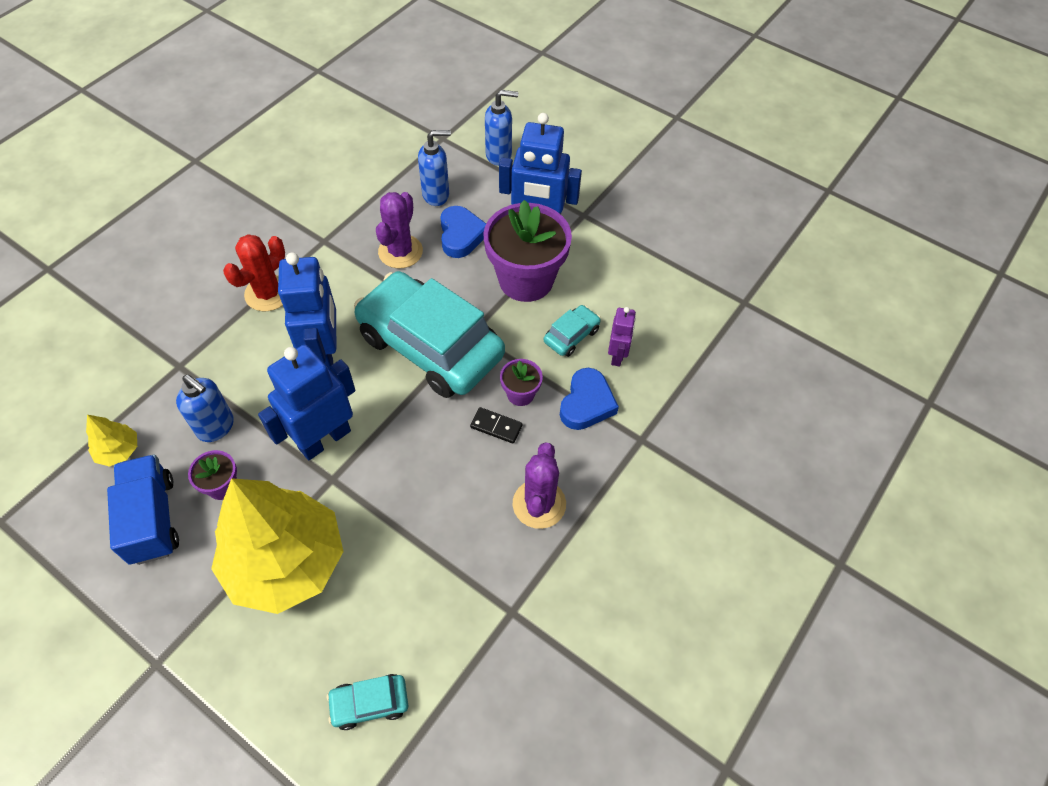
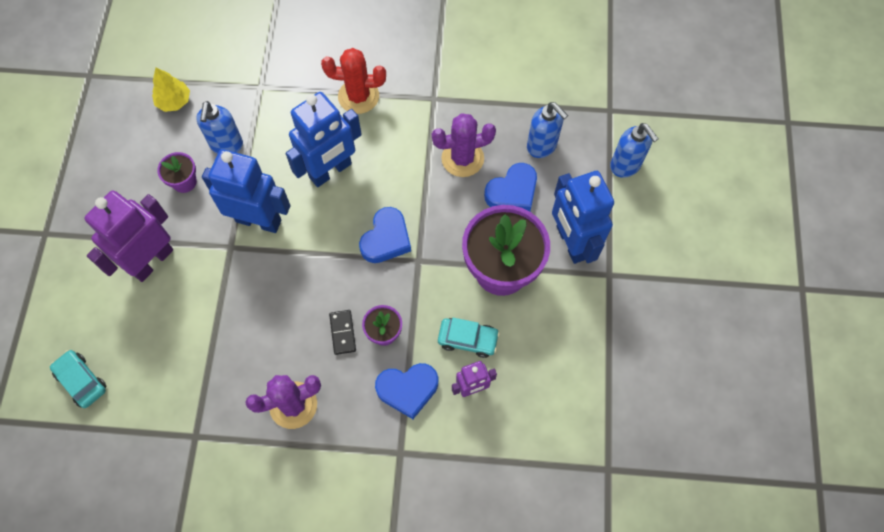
camera: 60 degrees right, 10 degrees up
blue truck [107,455,179,565] -> none
yellow tree [211,478,344,614] -> purple robot [84,190,173,282]
turquoise car [354,271,505,398] -> blue heart [359,207,411,263]

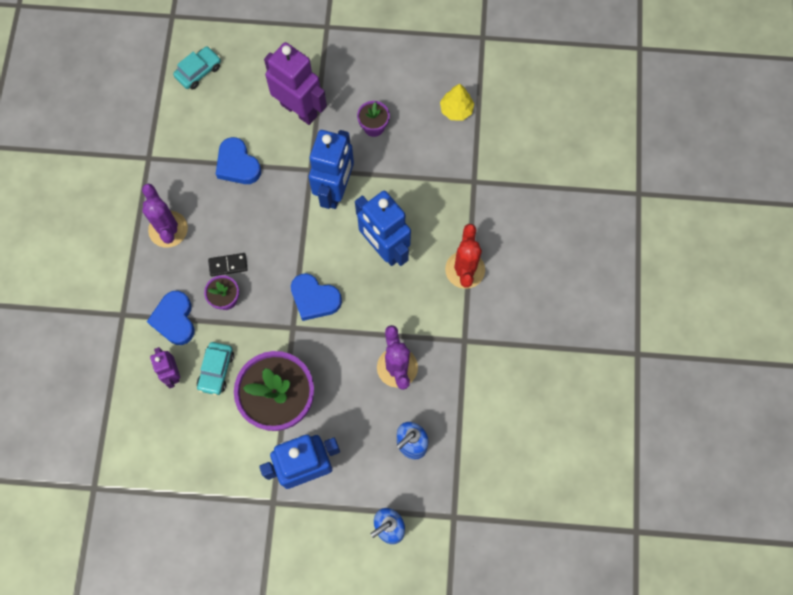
camera: 90 degrees right, 5 degrees up
blue soap dispenser [196,101,243,154] -> none
blue heart [484,163,537,211] -> blue heart moved to [216,137,261,184]

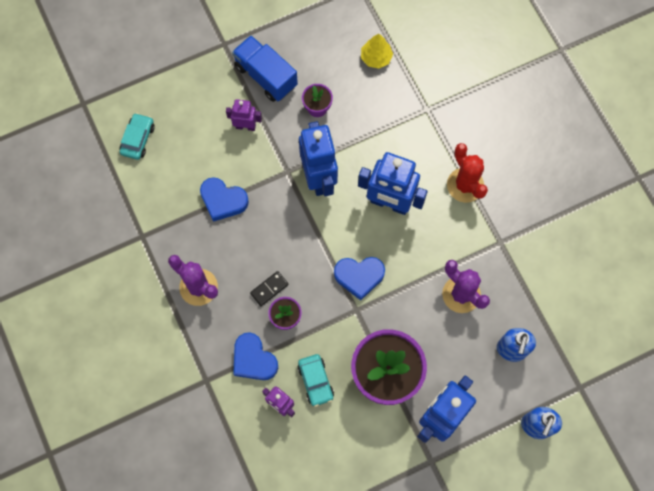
camera: 30 degrees left, 0 degrees up
purple robot [264,42,327,125] -> purple robot [226,99,262,131], size x0.53
none -> blue truck [232,35,298,102]

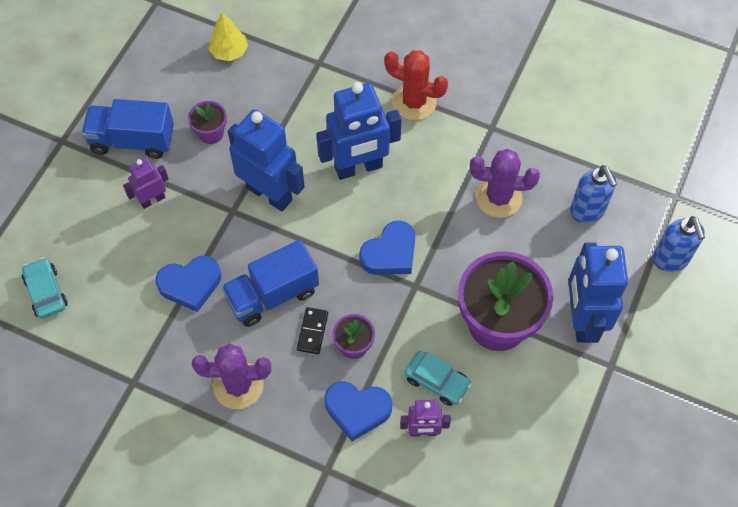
camera: 40 degrees left, 10 degrees down
none -> blue truck [221,240,319,327]

